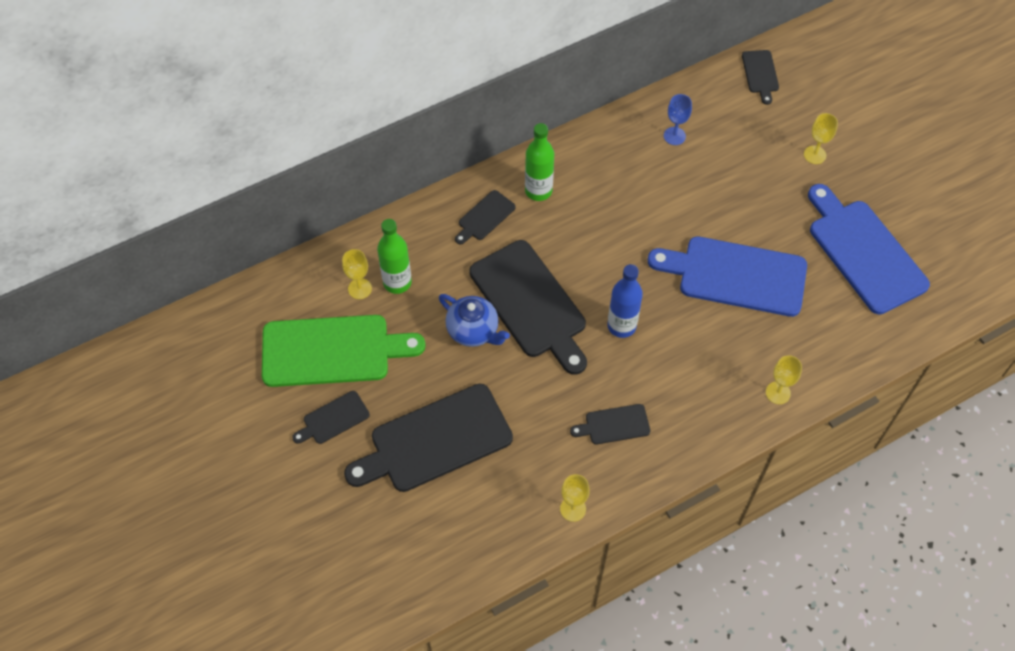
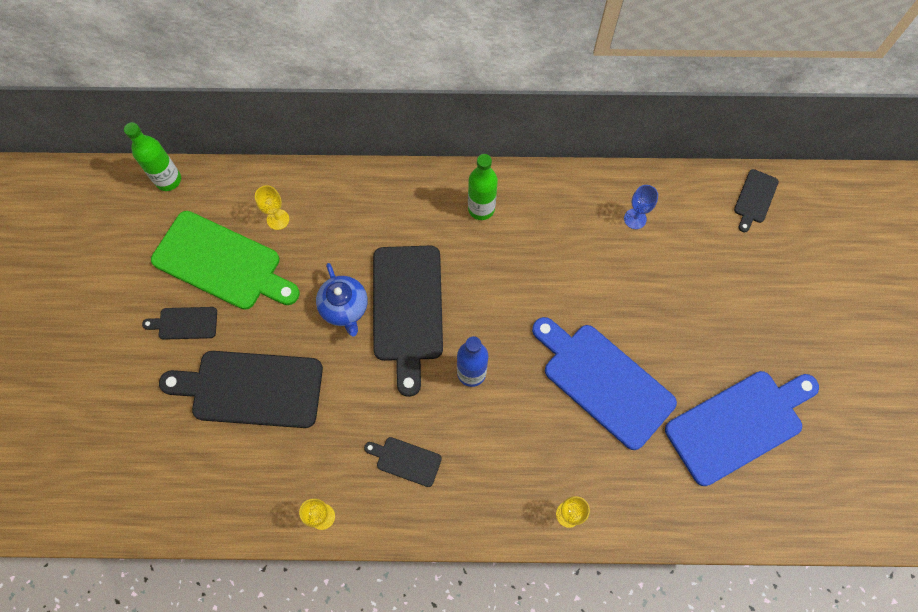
camera: 30 degrees right, 10 degrees up
green bottle [377,219,412,294] -> green bottle moved to [124,122,181,191]
black cutting board [455,190,516,244] -> none
yellow goblet [804,113,838,164] -> none
blue cutting board [808,184,930,315] -> blue cutting board turned 60 degrees clockwise [665,371,819,486]

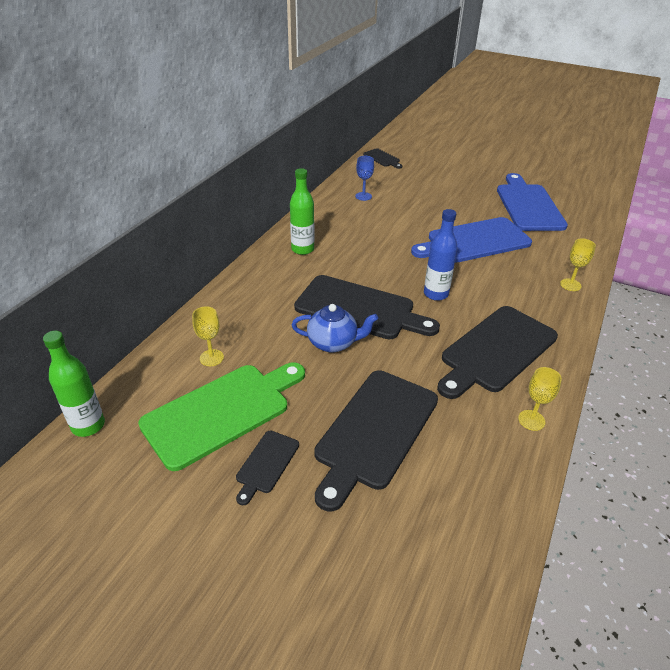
camera: 65 degrees left, 30 degrees down
black cutting board [364,437,442,487] -> black cutting board [437,306,558,399], size x2.12

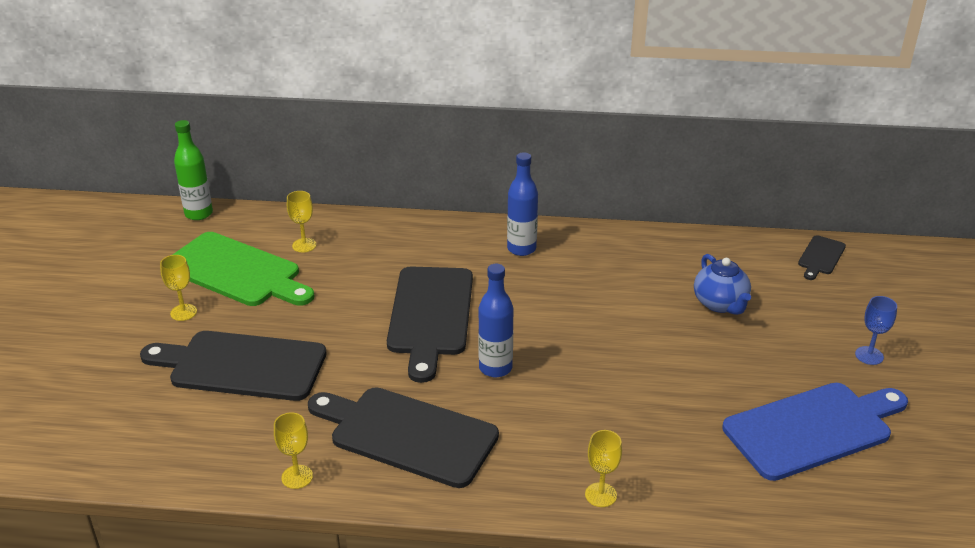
camera: 70 degrees right, 5 degrees down
black cutting board [236,430,299,505] -> yellow goblet [160,255,197,321]
green bottle [290,168,314,255] -> blue bottle [507,152,538,256]
blue teapot [292,304,378,353] -> blue teapot moved to [694,254,751,315]
blue goblet [355,156,374,201] -> blue goblet moved to [855,296,897,365]
blue cutting board [411,217,532,262] -> none

